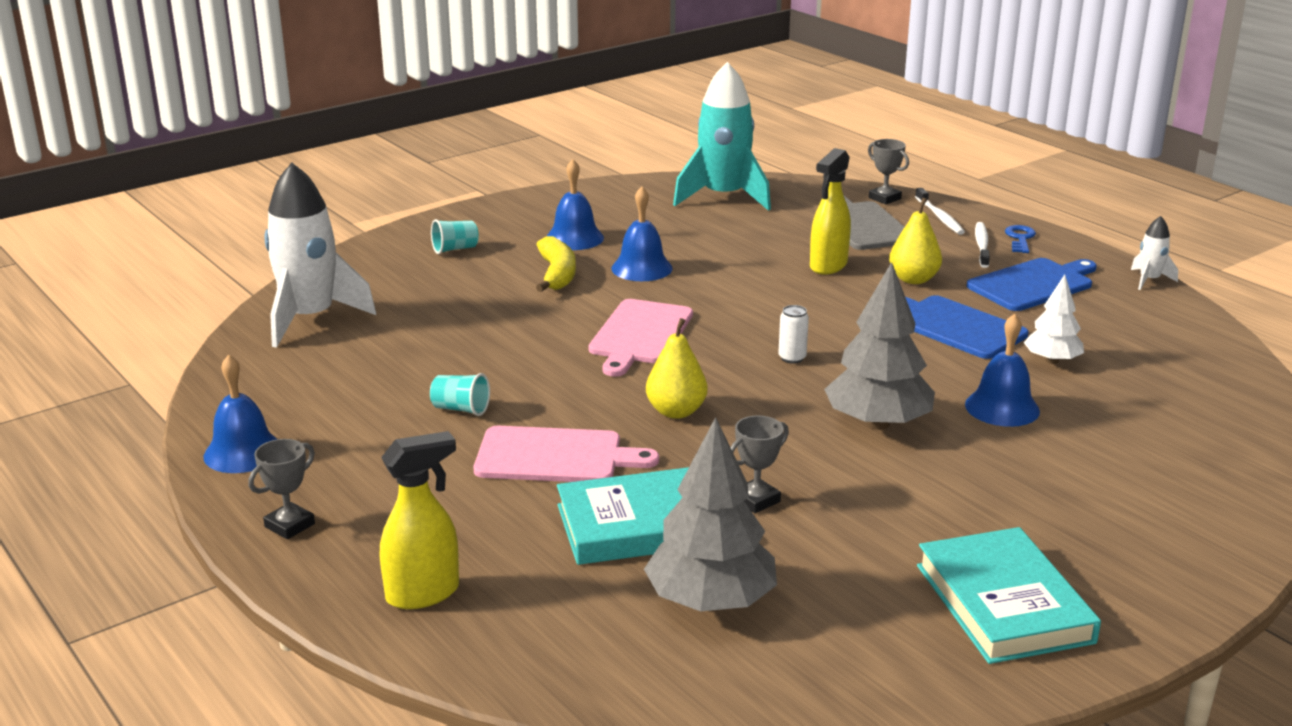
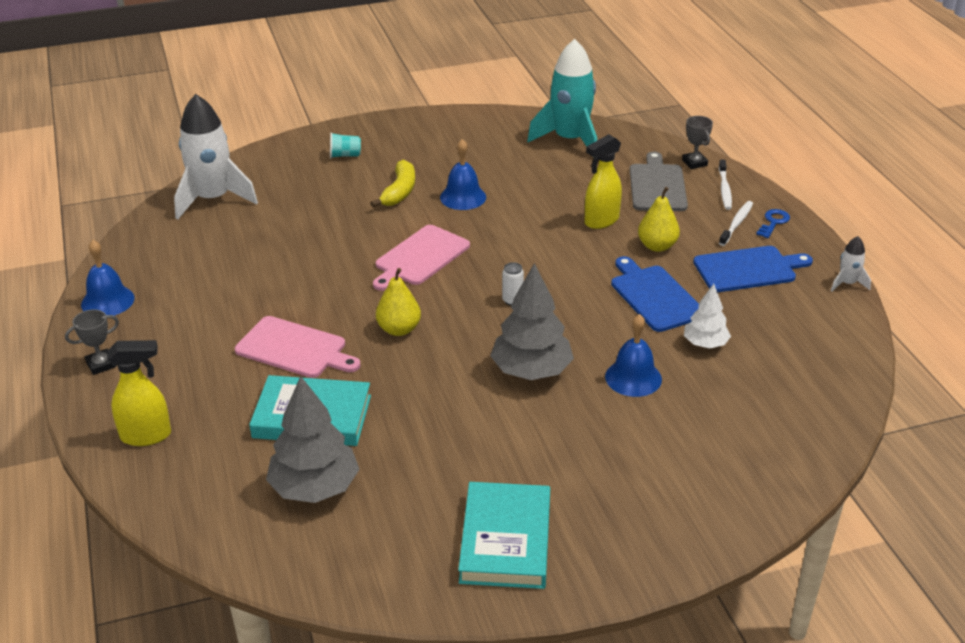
camera: 20 degrees right, 10 degrees up
turquoise cup [430,373,490,416] -> none
blue bell [547,159,604,250] -> none
grey trophy [730,415,789,513] -> none

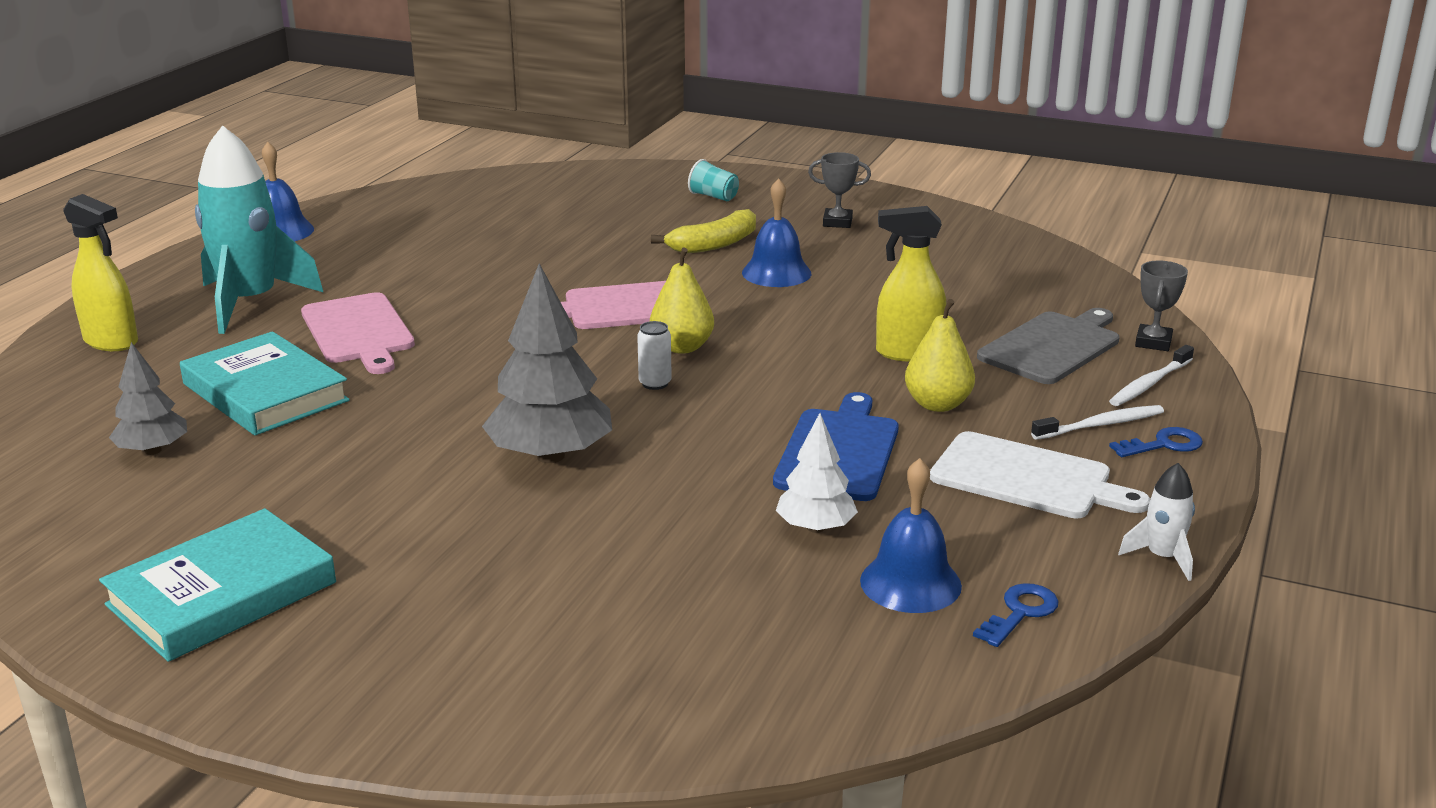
camera: 40 degrees right, 10 degrees down
grey trophy [65,309,119,375] -> grey trophy moved to [808,152,871,228]
white rocket [174,94,258,220] -> none
grey tree [266,376,359,503] -> grey tree [109,342,187,455], size x0.58
yellow pear [376,268,421,336] -> yellow pear moved to [650,248,714,354]
turquoise rocket [527,39,597,147] -> turquoise rocket moved to [195,125,324,334]
blue bell [605,314,662,397] -> blue bell moved to [860,458,962,613]
blue cutting board [693,246,813,292] -> white cutting board [930,431,1150,519]
none -> blue key [973,583,1059,647]

